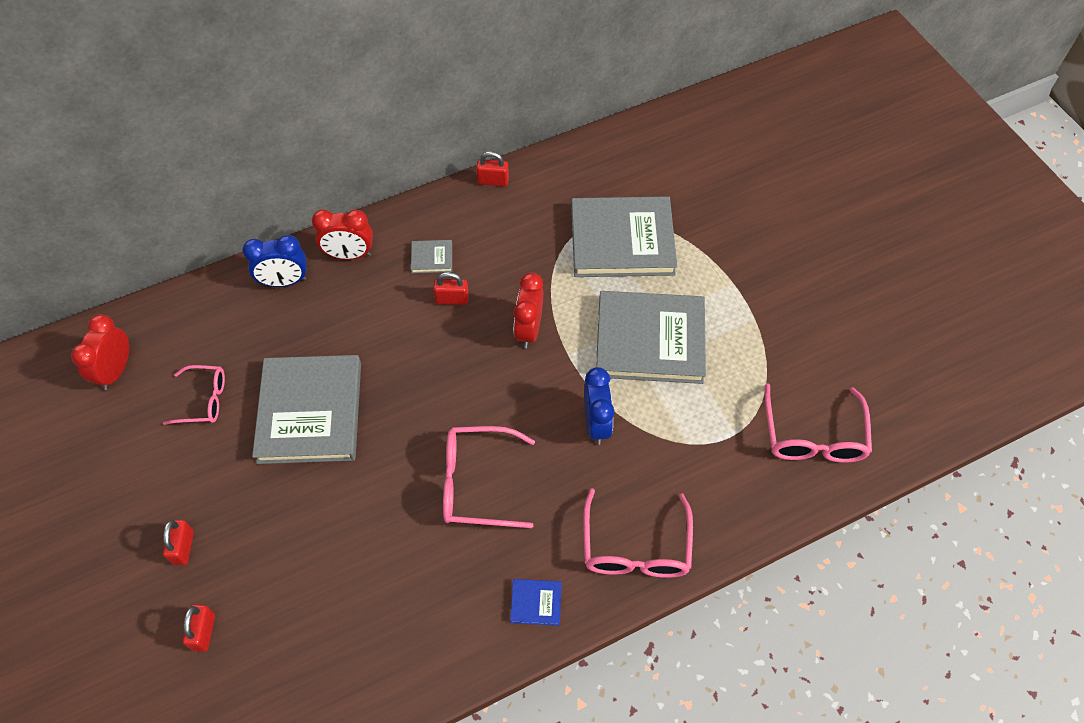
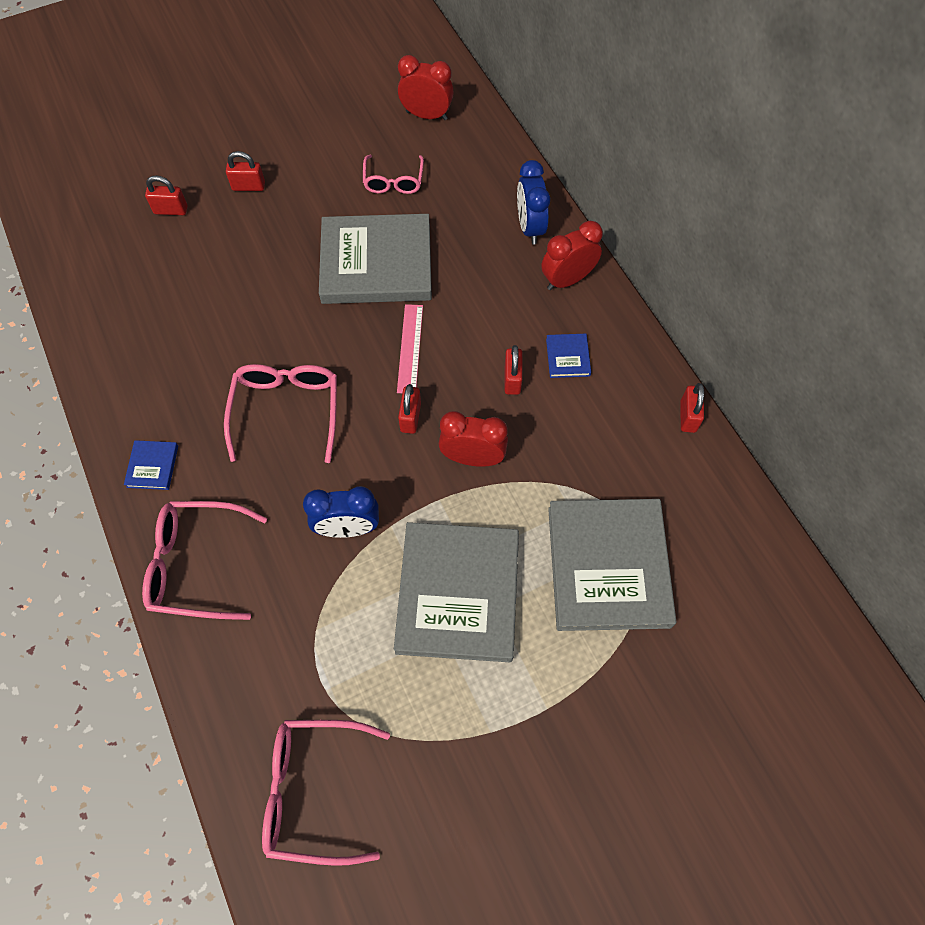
camera: 90 degrees right, 5 degrees up
red clock [312,209,373,260] -> red clock turned 60 degrees clockwise [541,221,603,290]
grey book [411,240,452,273] -> blue book [546,334,591,378]
none -> pink ruler [397,304,423,393]
none -> red padlock [398,384,421,434]

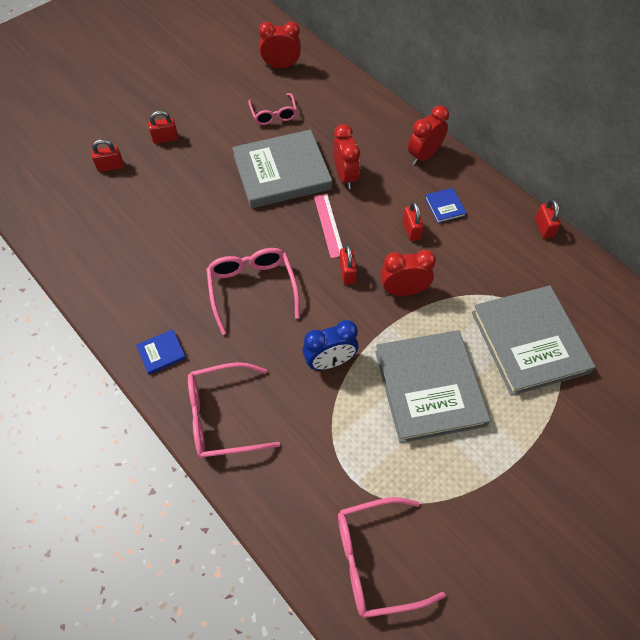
camera: 15 degrees left, 5 degrees down
blue book [124,440,178,490] -> blue book turned 75 degrees clockwise [136,329,186,375]
blue clock [517,160,550,245] -> none
none -> red clock [333,124,360,189]

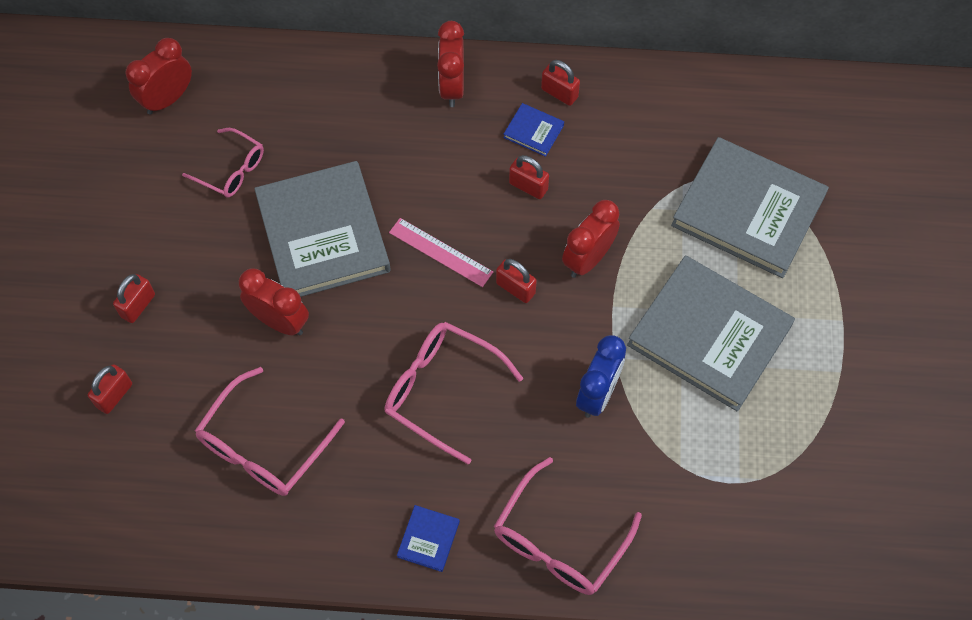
camera: 45 degrees left, 5 degrees up
grey book [232,130,332,208] -> grey book turned 45 degrees counterclockwise [254,161,391,297]
red clock [333,124,360,189] -> red clock moved to [239,268,309,335]
pink glasses [338,497,446,618] -> pink glasses moved to [195,367,345,496]
red padlock [535,199,560,239] -> red padlock moved to [541,60,580,106]

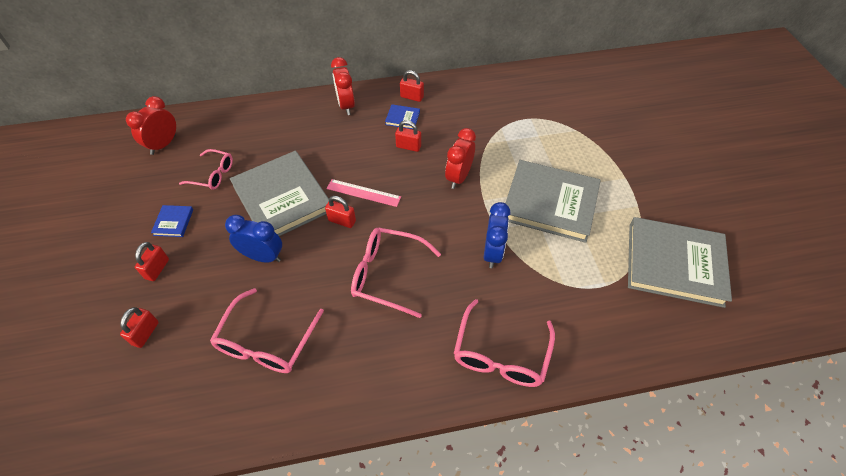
camera: 15 degrees left, 10 degrees down
red clock [239,268,309,335] -> blue clock [225,215,282,263]
blue book [397,505,460,572] -> blue book moved to [151,205,193,237]
red padlock [496,259,537,303] -> red padlock moved to [325,196,356,228]
grey book [671,137,829,278] -> grey book moved to [628,217,732,308]

